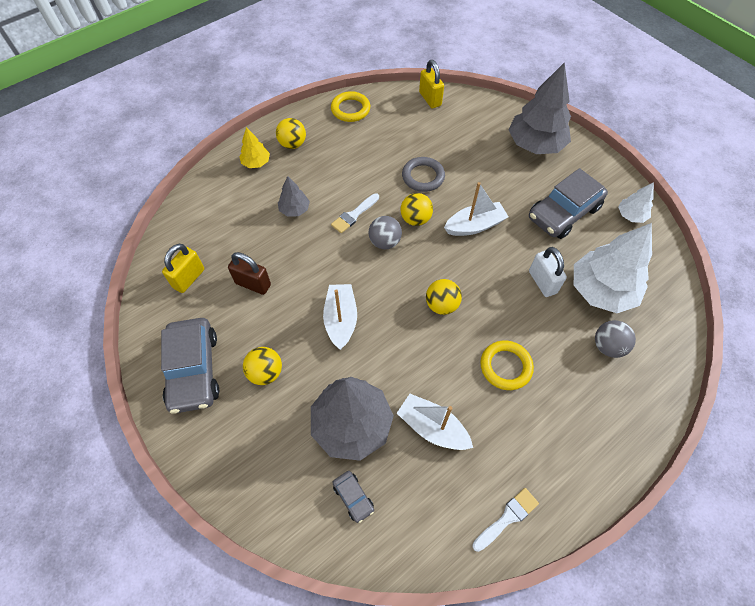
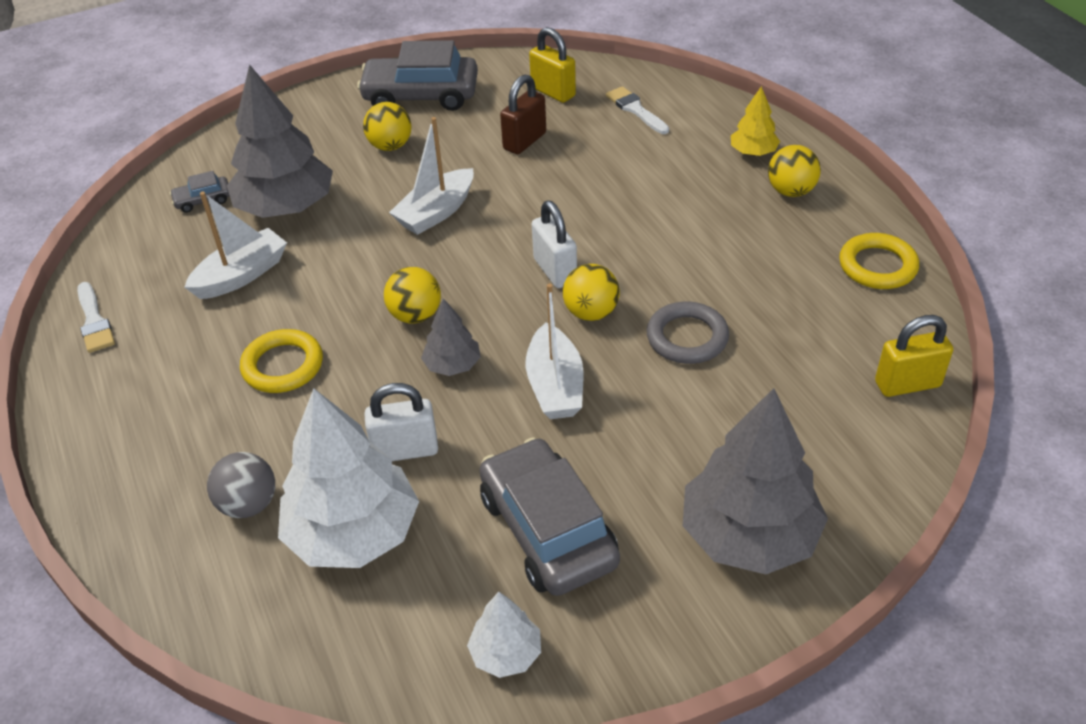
camera: 105 degrees right, 15 degrees down
grey tree [278,176,310,217] -> grey tree moved to [421,298,481,376]
white boat [323,284,357,350] -> white boat turned 120 degrees clockwise [389,117,474,235]
white brush [331,193,379,233] -> white brush moved to [606,86,669,134]
grey ball [368,216,402,249] -> white padlock [532,201,577,288]

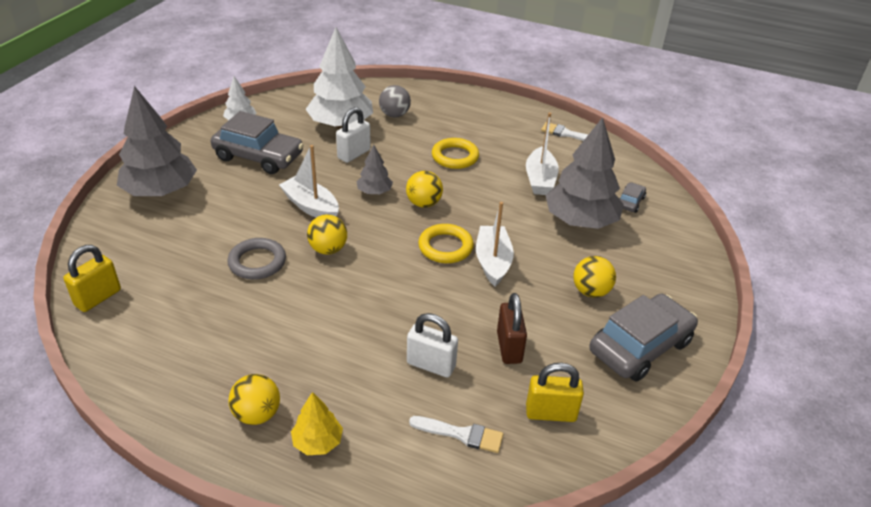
camera: 135 degrees right, 5 degrees down
white padlock [532,201,577,288] -> white padlock moved to [407,313,458,378]
yellow ring [839,233,919,289] -> yellow ring moved to [418,224,474,263]

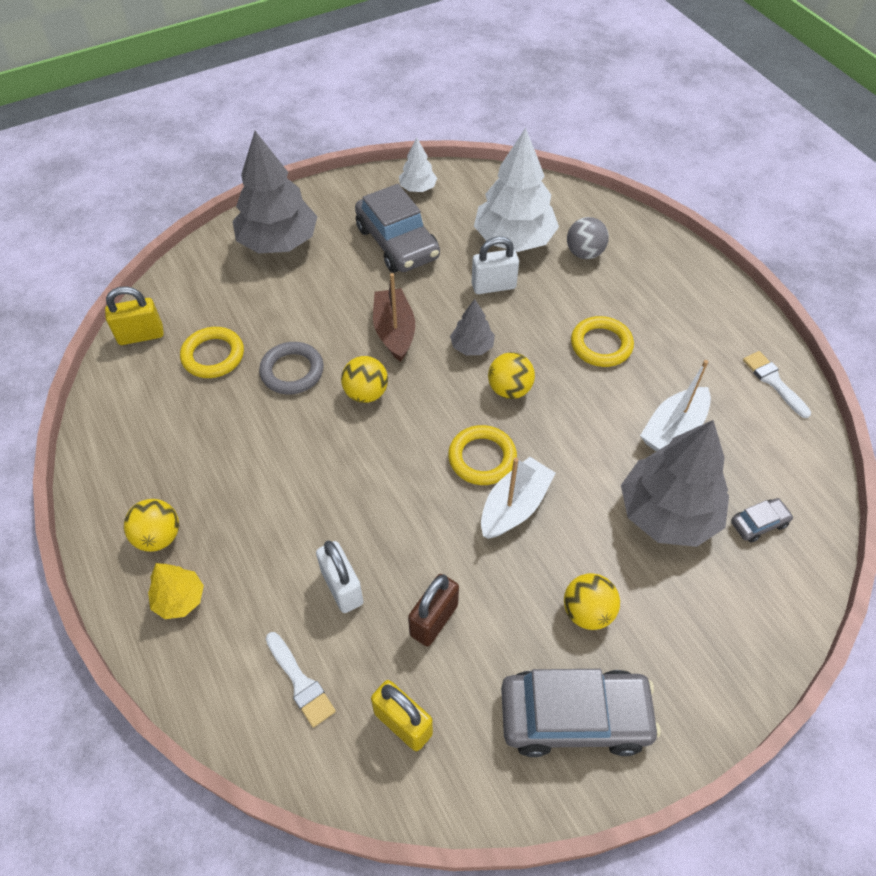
camera: 40 degrees right, 15 degrees up
white boat [279,145,339,218] -> brown boat [373,273,415,362]
none -> yellow ring [180,327,244,378]

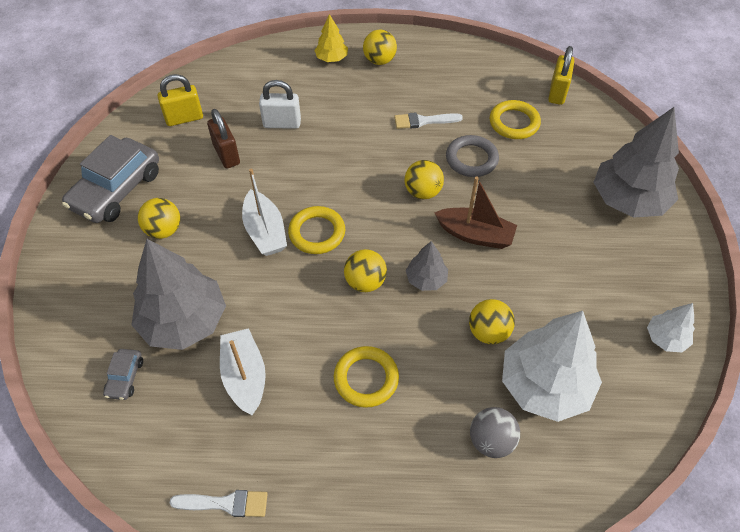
camera: 120 degrees right, 0 degrees up
white brush [266,632,336,728] -> white brush moved to [394,112,463,129]
grey car [355,184,440,273] -> none
white padlock [472,236,519,294] -> yellow ball [469,299,515,344]

